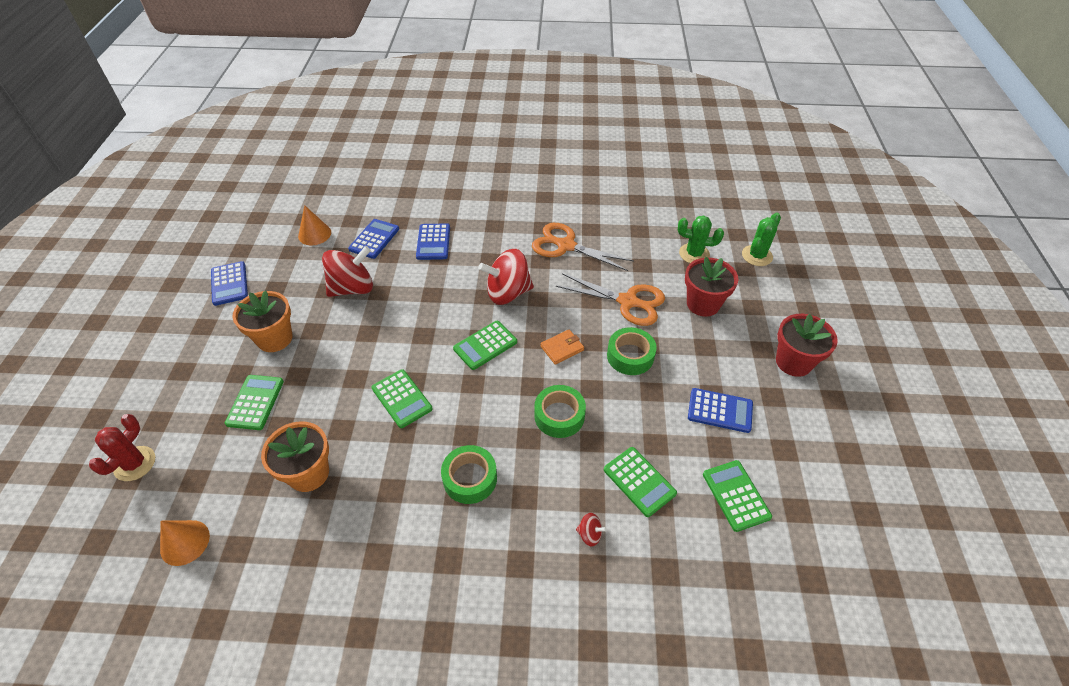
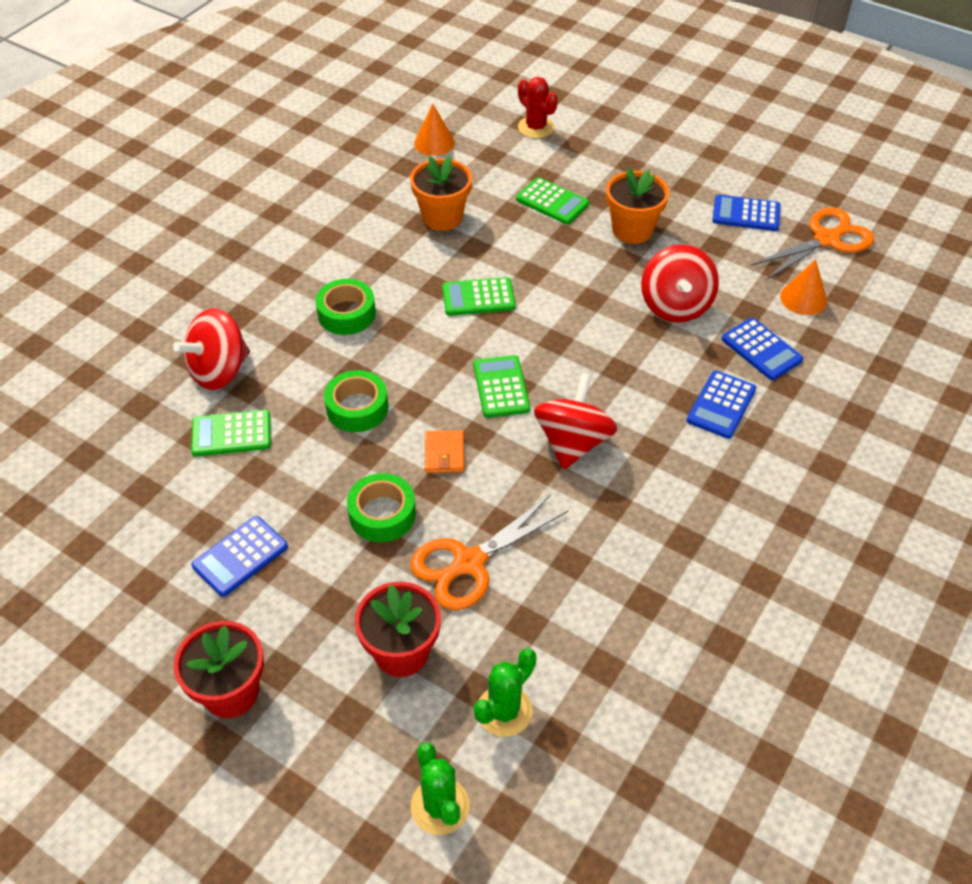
camera: 120 degrees right, 0 degrees up
blue calculator [416,223,450,260] -> blue calculator turned 90 degrees counterclockwise [686,370,756,439]
orange scissors [532,223,634,271] -> orange scissors moved to [750,208,874,280]
red spinning top [576,513,607,547] -> red spinning top [173,308,250,390], size x2.37
green calculator [703,460,772,532] -> none

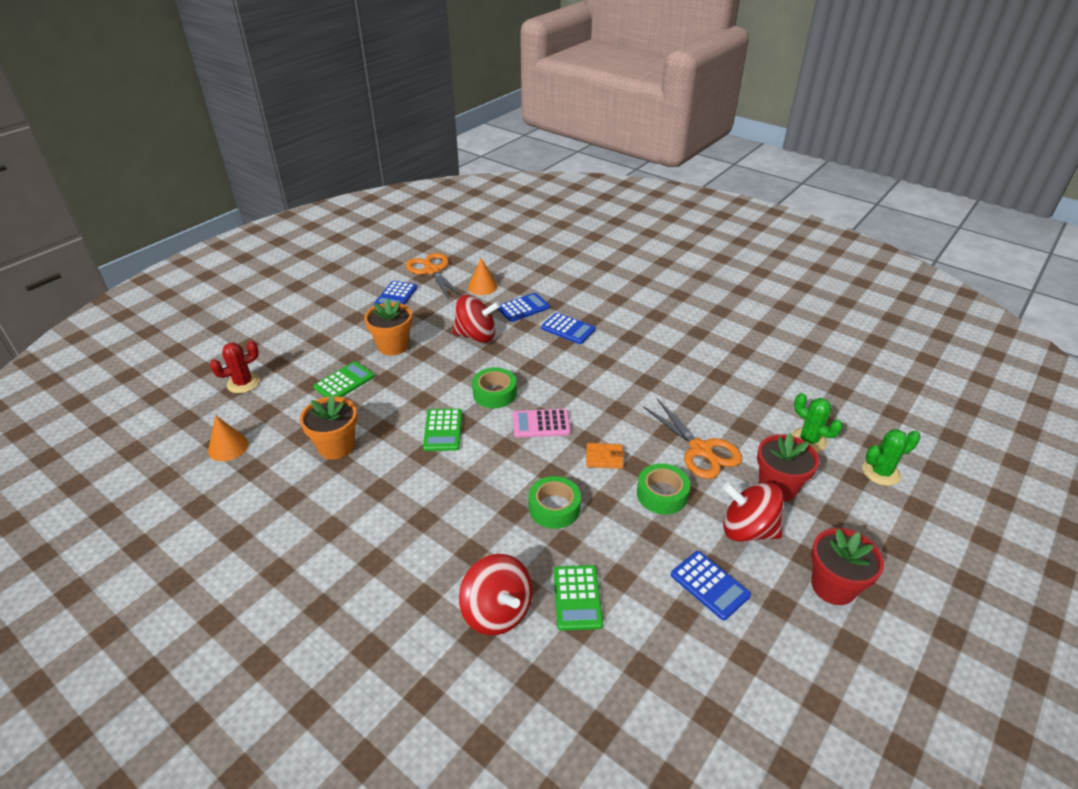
camera: 85 degrees left, 10 degrees down
green tape [315,279,376,335] -> green tape moved to [472,368,517,408]
green calculator [473,355,530,418] -> pink calculator [513,409,571,438]
red spinning top [534,373,618,470] -> red spinning top moved to [723,482,784,542]

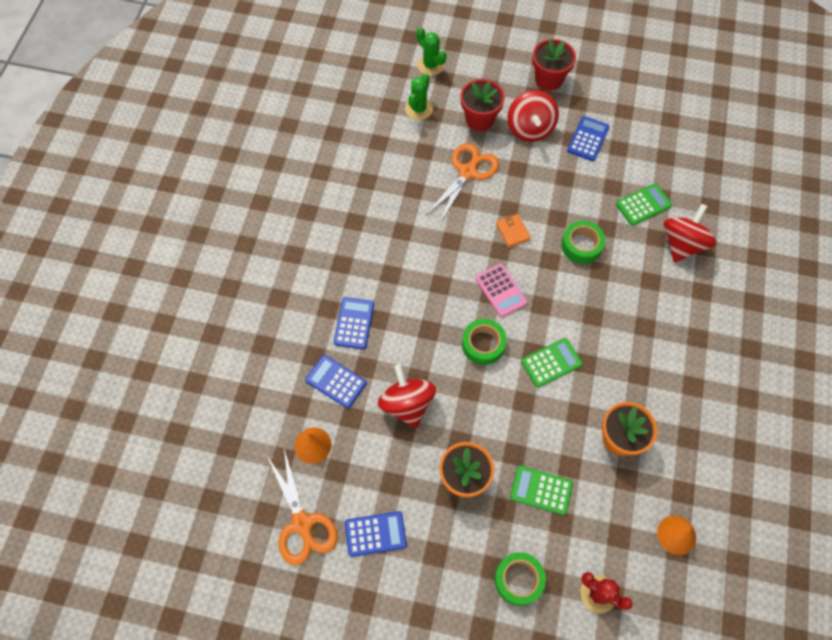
camera: 115 degrees left, 25 degrees up
orange scissors [406,253,462,299] -> orange scissors turned 60 degrees counterclockwise [267,449,338,565]
green tape [637,464,690,515] -> green tape moved to [494,552,546,606]

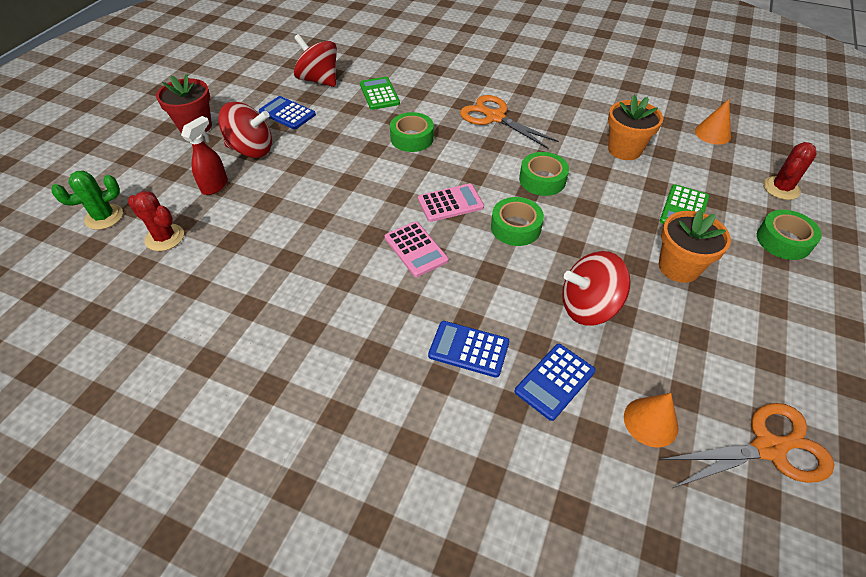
camera: 80 degrees left, 15 degrees down
blue calculator [345,511,407,557] -> none
green cactus [405,73,433,120] -> red cactus [128,191,184,251]
orange scissors [426,143,499,223] -> orange scissors moved to [460,95,559,149]
red flower pot [460,79,505,131] -> red spray bottle [181,116,228,195]
orange wallet [496,214,531,248] -> none
green calculator [521,338,582,388] -> green tape [519,152,569,196]
red spinning top [664,204,716,262] -> red spinning top moved to [294,34,337,87]
none -> pink calculator [385,221,449,277]

